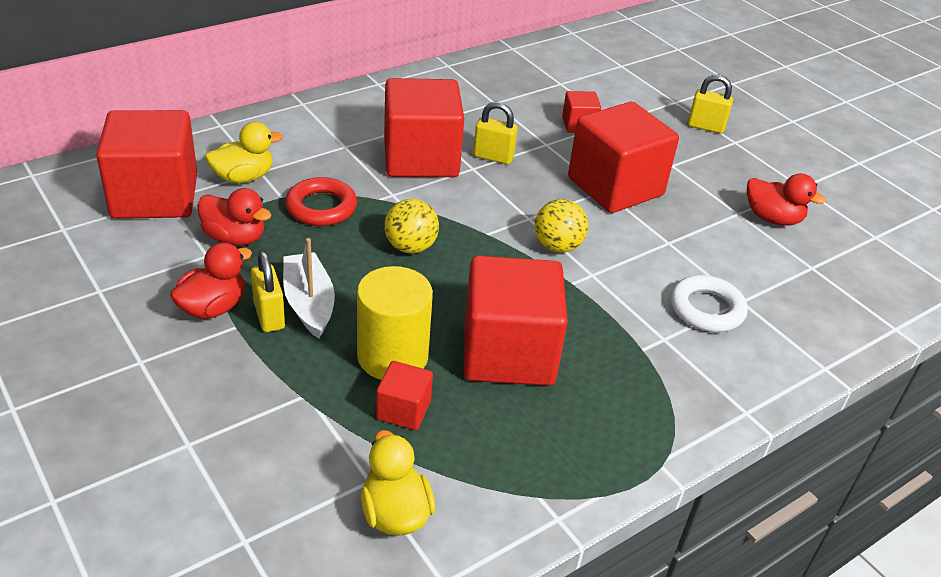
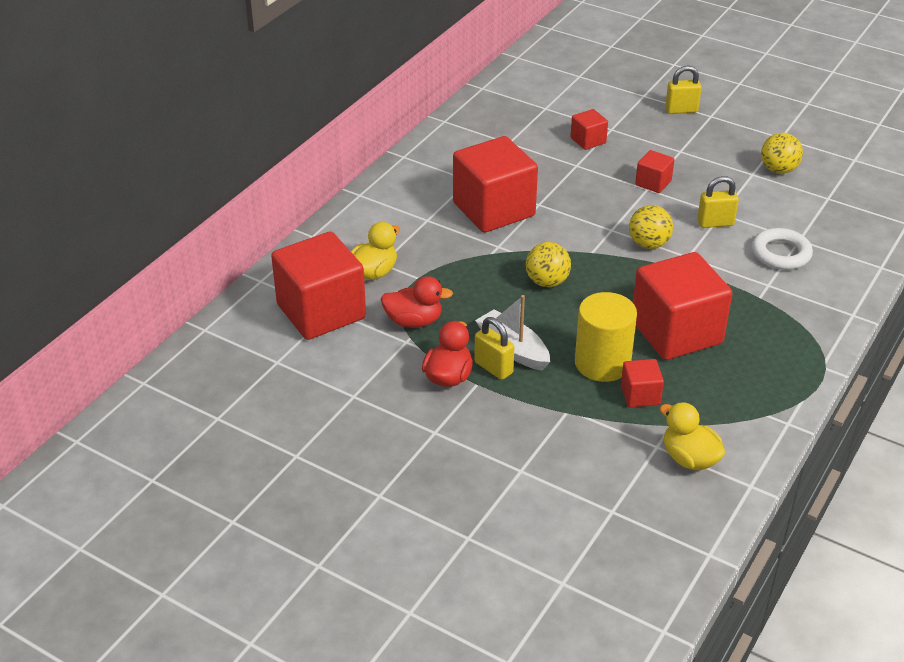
camera: 20 degrees left, 0 degrees up
red ring [285,177,357,226] -> none
yellow padlock [473,102,518,164] -> yellow padlock moved to [697,176,739,228]
red cube [568,102,679,213] -> red cube [635,150,674,193], size x0.46
red duck [747,173,826,226] -> yellow ball [761,133,803,174]

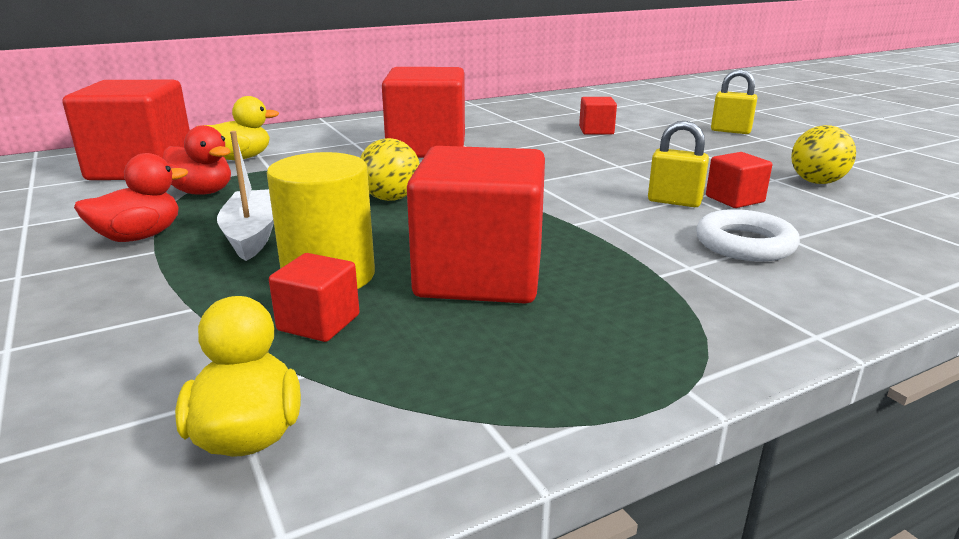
camera: 30 degrees right, 15 degrees down
yellow padlock [474,317,514,380] -> none
yellow ball [629,205,673,249] -> none
red cube [635,150,674,193] -> red cube moved to [706,152,772,208]

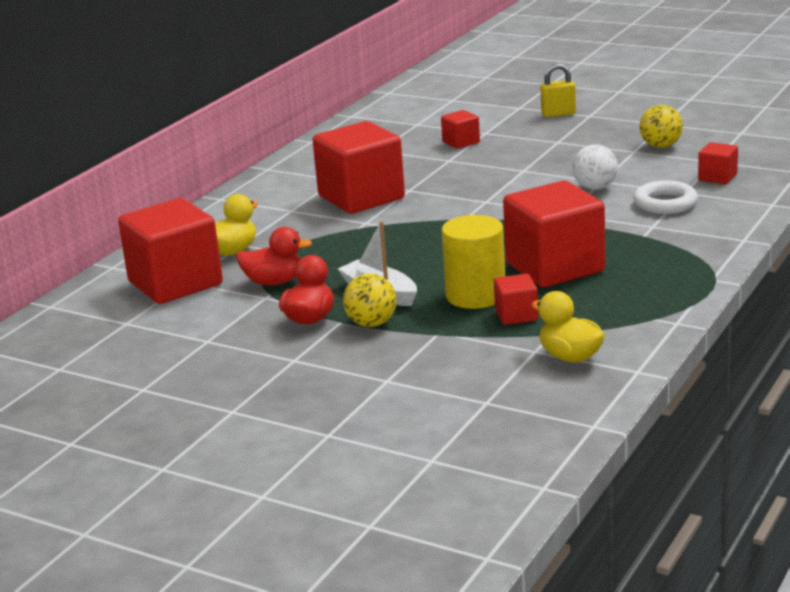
camera: 30 degrees left, 0 degrees up
yellow ball [360,138,420,201] -> yellow ball moved to [343,274,397,327]
yellow padlock [648,121,709,207] -> white ball [572,144,618,190]
red cube [706,152,772,208] -> red cube moved to [698,142,738,184]

